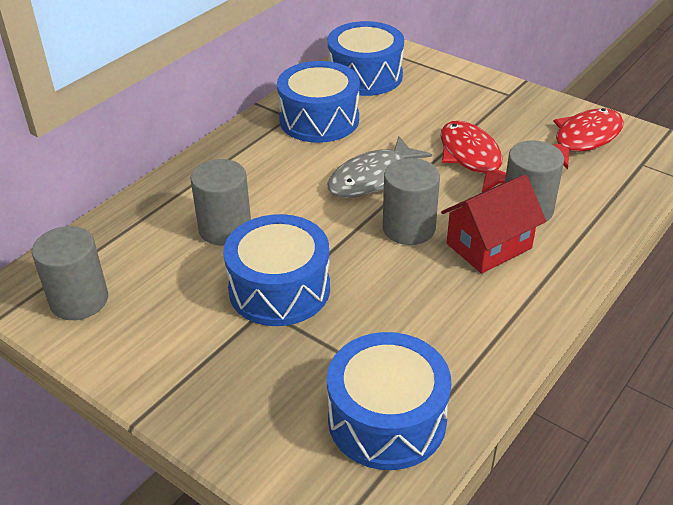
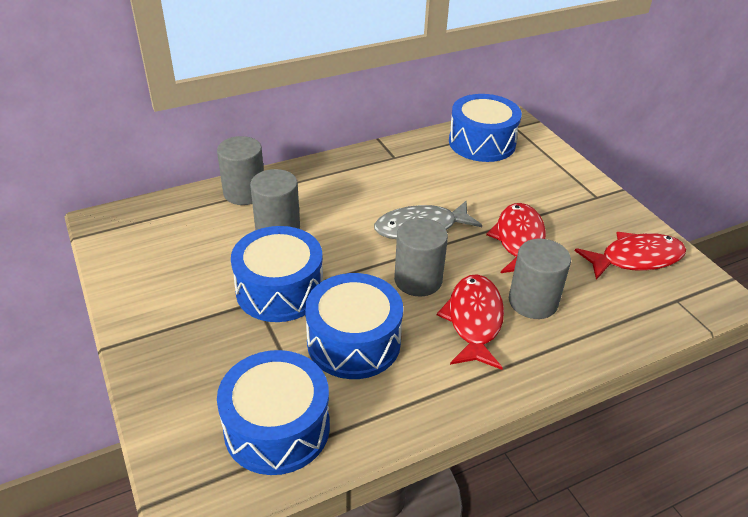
camera: 25 degrees right, 0 degrees up
grey cylinder [32,226,108,320] -> grey cylinder moved to [217,136,264,205]
blue drum [277,61,360,143] -> blue drum moved to [305,273,403,379]
red house [441,175,546,273] -> red fish [437,274,504,370]

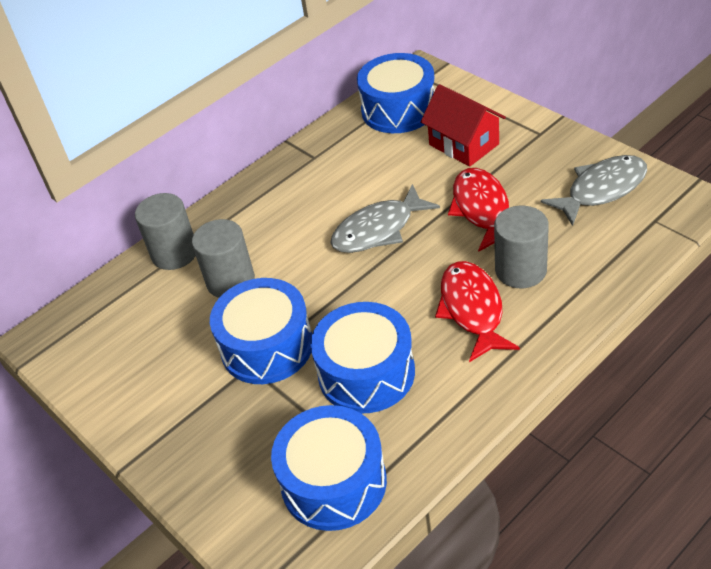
camera: 10 degrees left, 5 degrees up
grey cylinder [394,218,448,297] -> none
red fish [575,232,686,280] -> grey fish [541,155,647,226]
none -> red house [421,84,506,167]

